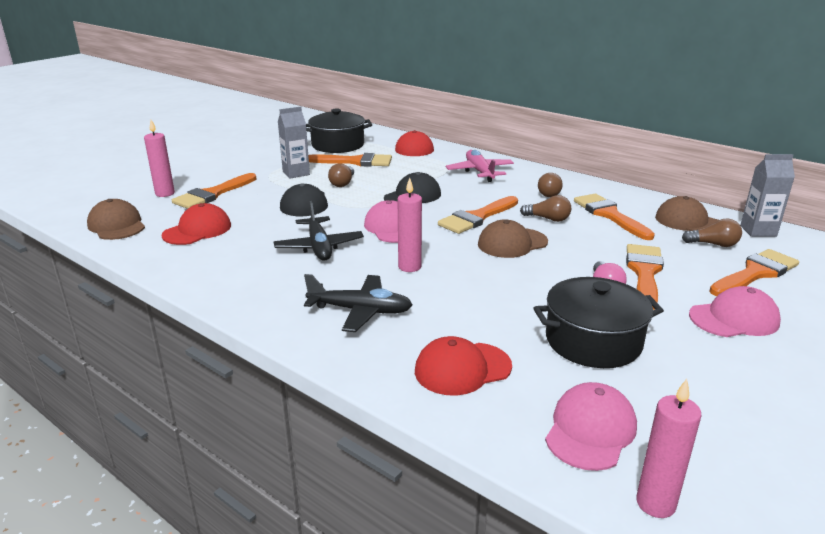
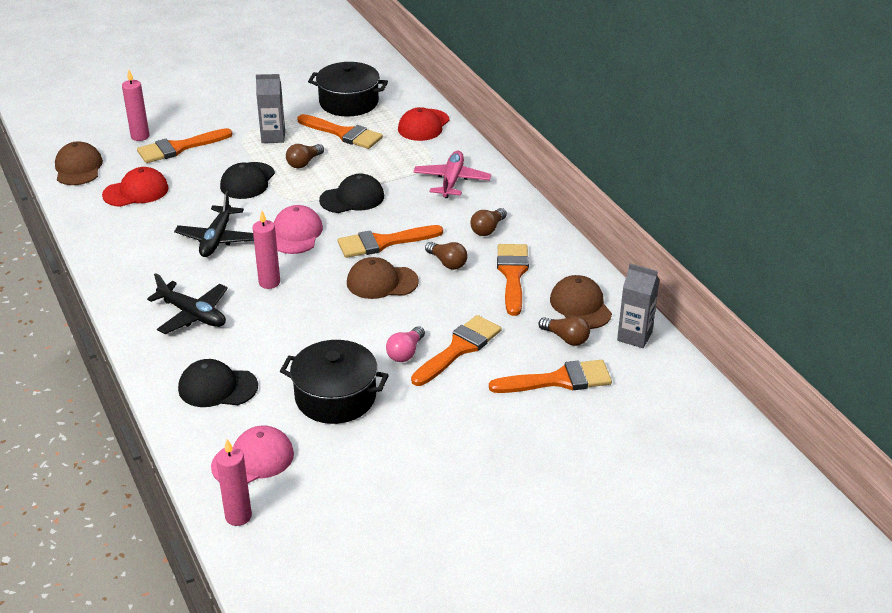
camera: 25 degrees right, 10 degrees up
red cap [415,336,512,396] -> black cap [178,359,258,407]
pink cap [689,286,781,337] -> none

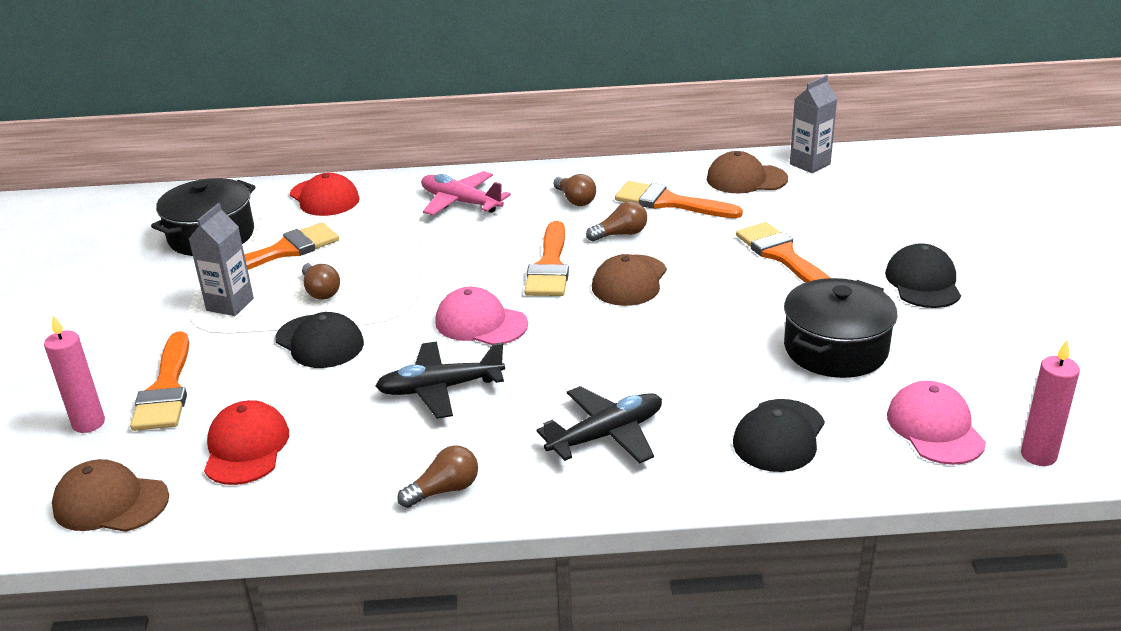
camera: 65 degrees left, 5 degrees down
black plane [174,191,254,257] -> black plane turned 135 degrees clockwise [375,342,505,419]
pink candle [253,211,280,289] -> none
black cap [319,174,384,213] -> black cap moved to [885,243,961,308]
pink light bulb [386,326,425,362] -> none
orange brush [489,360,612,393] -> none
brown light bulb [538,316,590,346] -> brown light bulb moved to [397,445,478,508]

